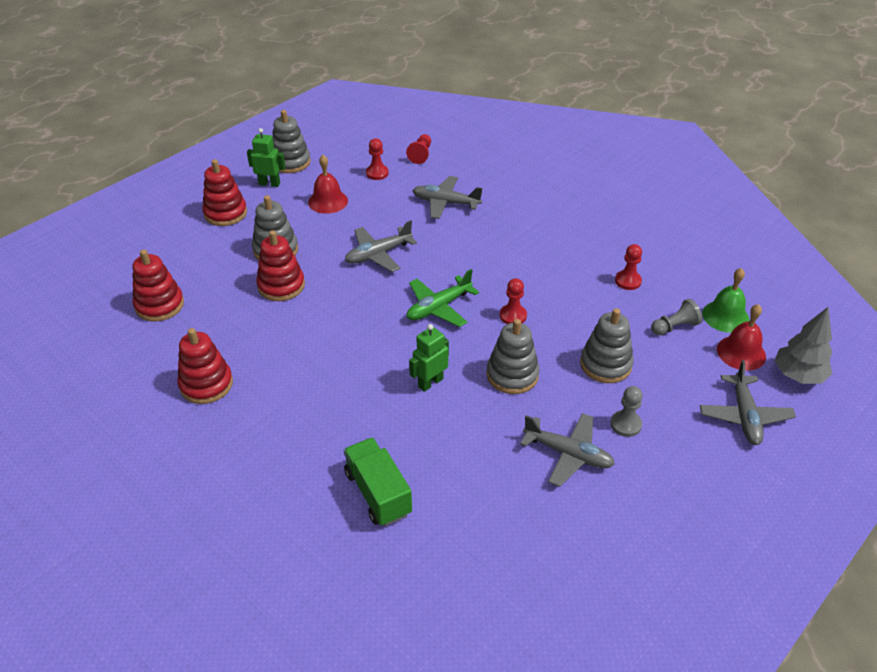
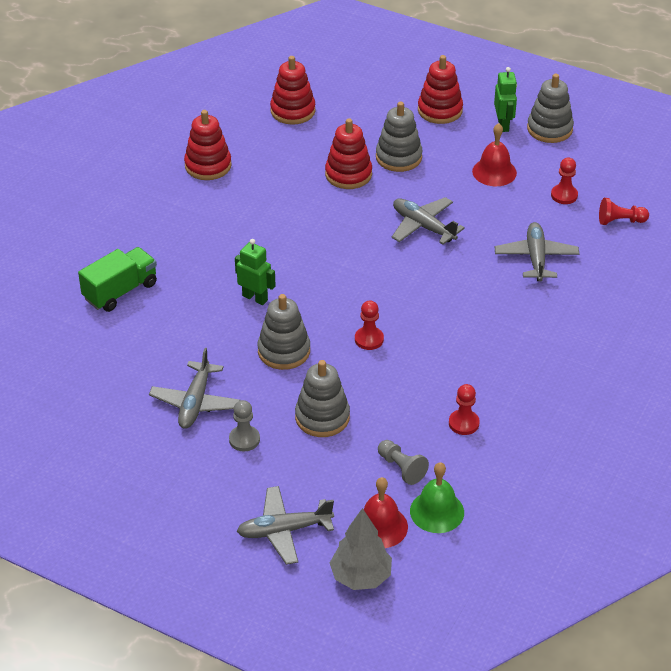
camera: 75 degrees right, 0 degrees up
green plane [407,269,479,327] -> none

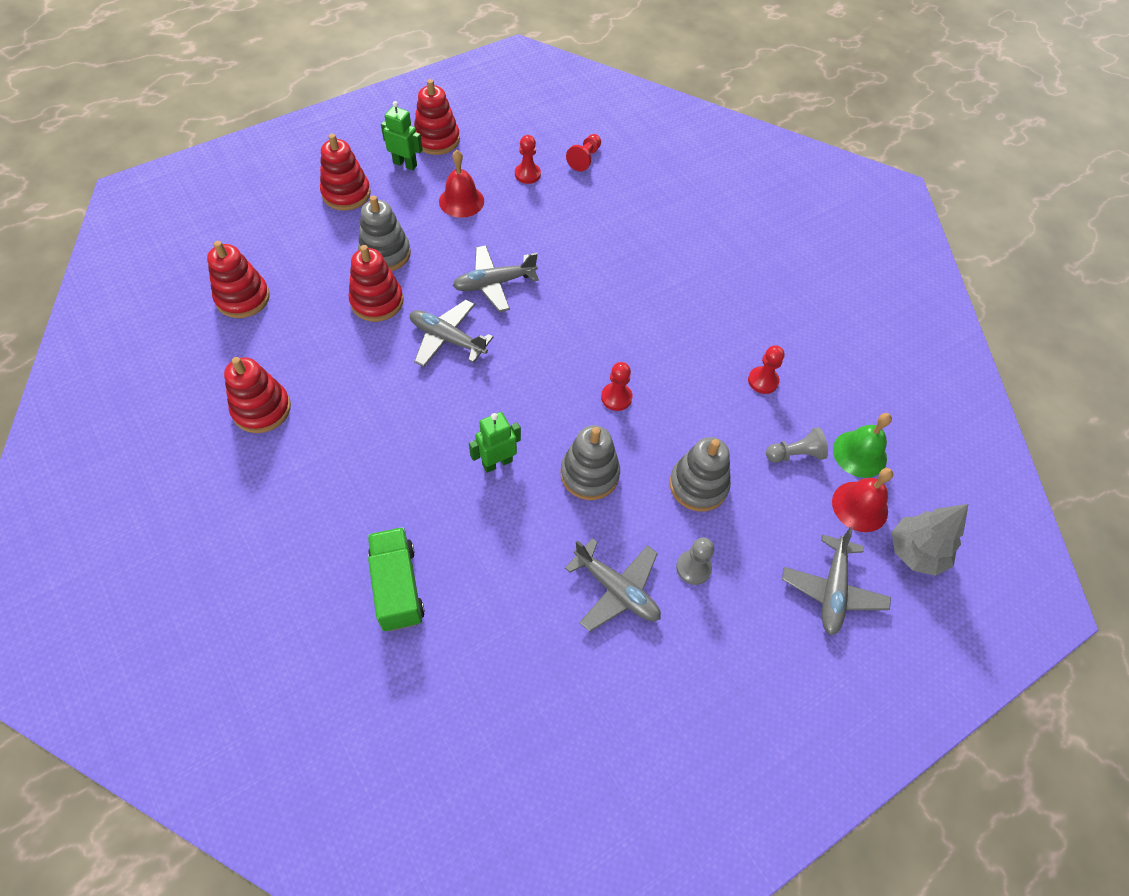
camera: 65 degrees left, 15 degrees up
grey plane [495,222,579,281] -> grey plane moved to [410,300,493,367]
grey stacking toy [527,74,574,143] -> red stacking toy [414,79,460,155]

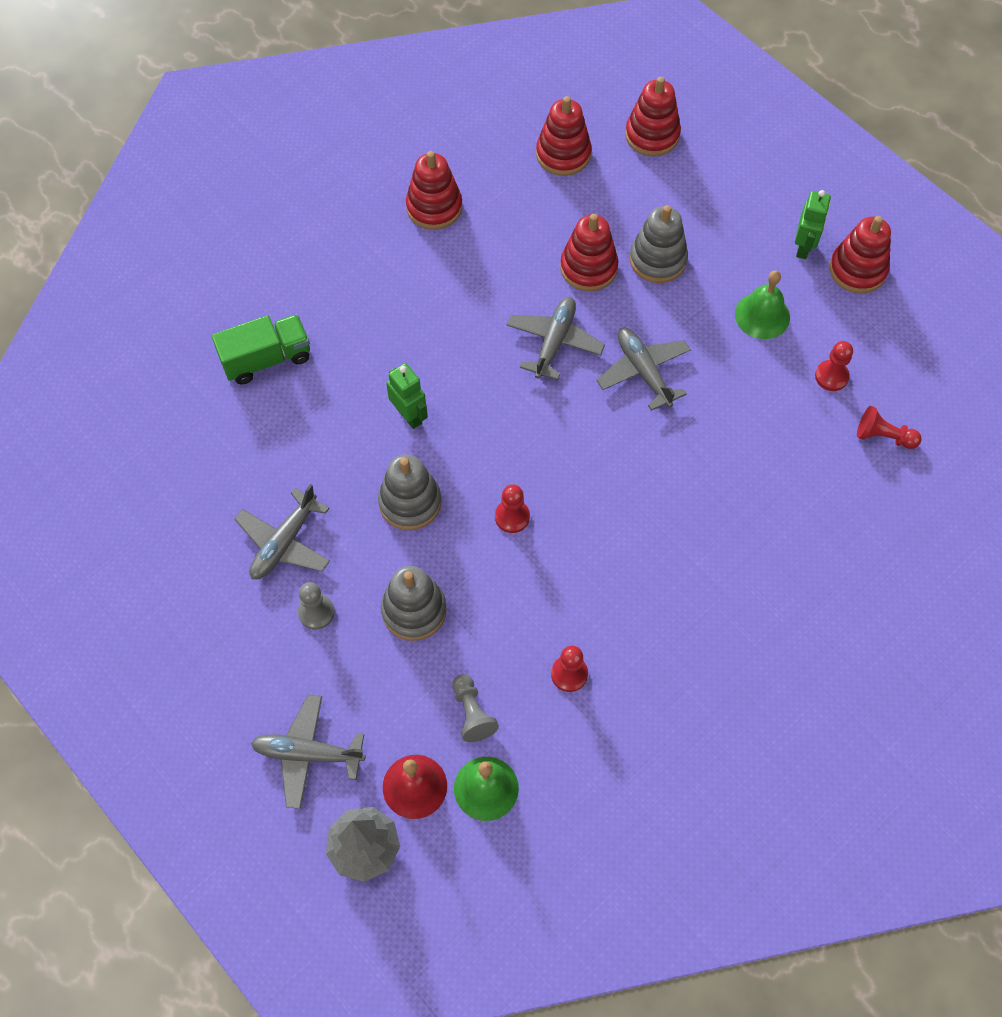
camera: 85 degrees right, 5 degrees up
red stacking toy [320,134,371,211] -> red stacking toy moved to [625,77,681,156]
red bell [439,150,484,218] -> green bell [735,271,790,339]

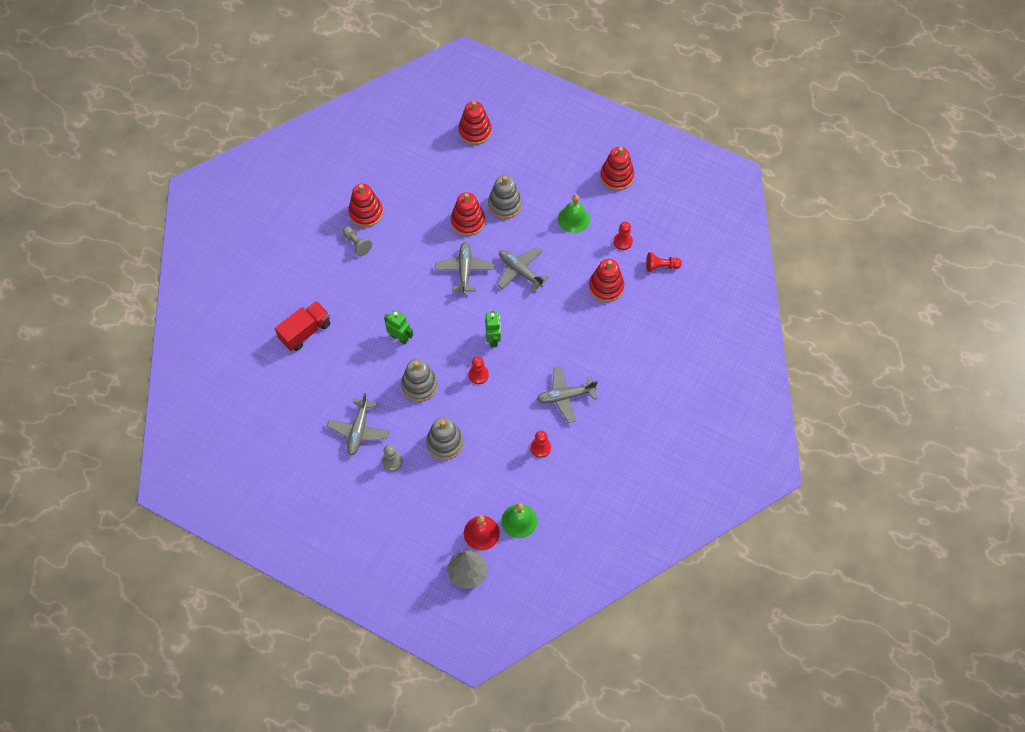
camera: 20 degrees left, 0 degrees up
green truck [212,314,310,384] -> red truck [275,301,330,351]
grey plane [251,694,365,809] -> grey plane moved to [537,366,598,423]
grey pawn [452,674,499,742] -> grey pawn moved to [343,226,372,256]
red stacking toy [536,96,592,176] -> red stacking toy moved to [589,259,624,302]
green robot [795,190,831,259] -> green robot moved to [485,311,501,347]

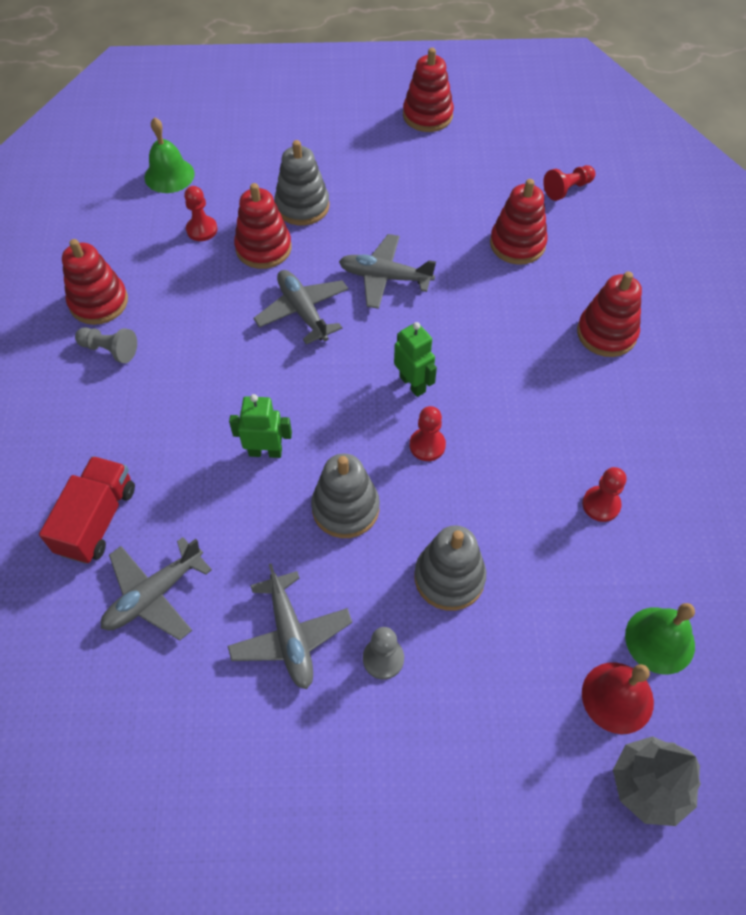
camera: 30 degrees left, 5 degrees down
red stacking toy [458,101,492,145] -> red stacking toy moved to [577,271,642,357]
grey plane [537,366,598,423] -> grey plane moved to [101,537,212,641]
green bell [558,194,590,233] -> green bell moved to [145,117,195,193]
red pawn [613,222,633,250] -> red pawn moved to [184,186,218,241]

